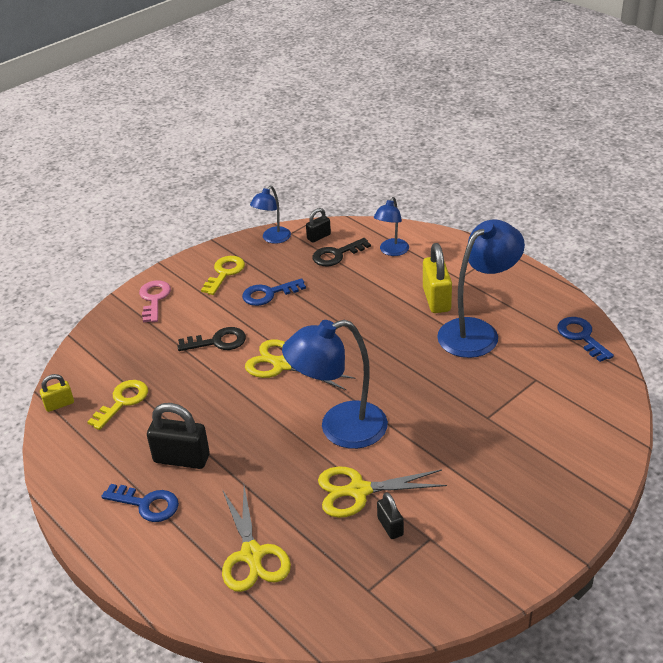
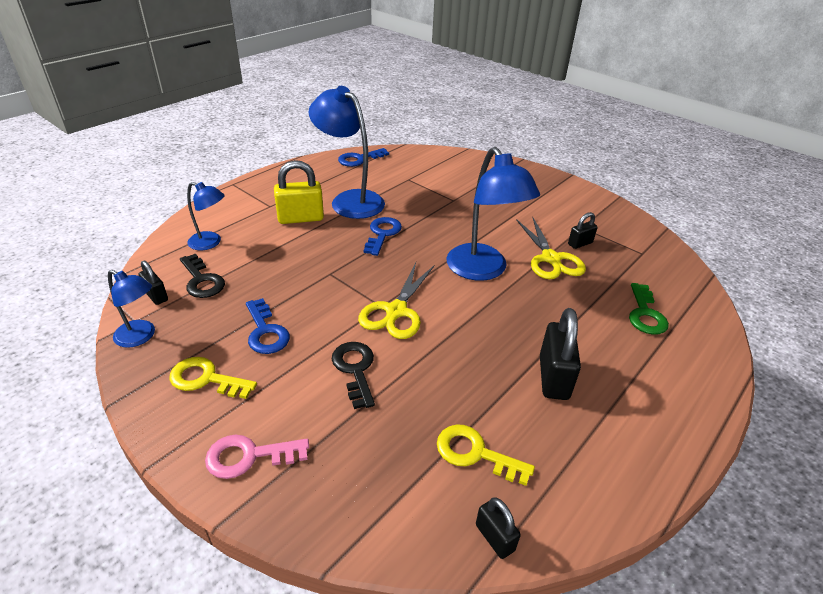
camera: 100 degrees left, 0 degrees up
yellow padlock [40,374,74,412] -> black padlock [476,498,521,559]
blue key [101,484,179,522] -> blue key moved to [364,217,402,256]
yellow scissors [222,486,291,592] -> green key [629,283,669,335]

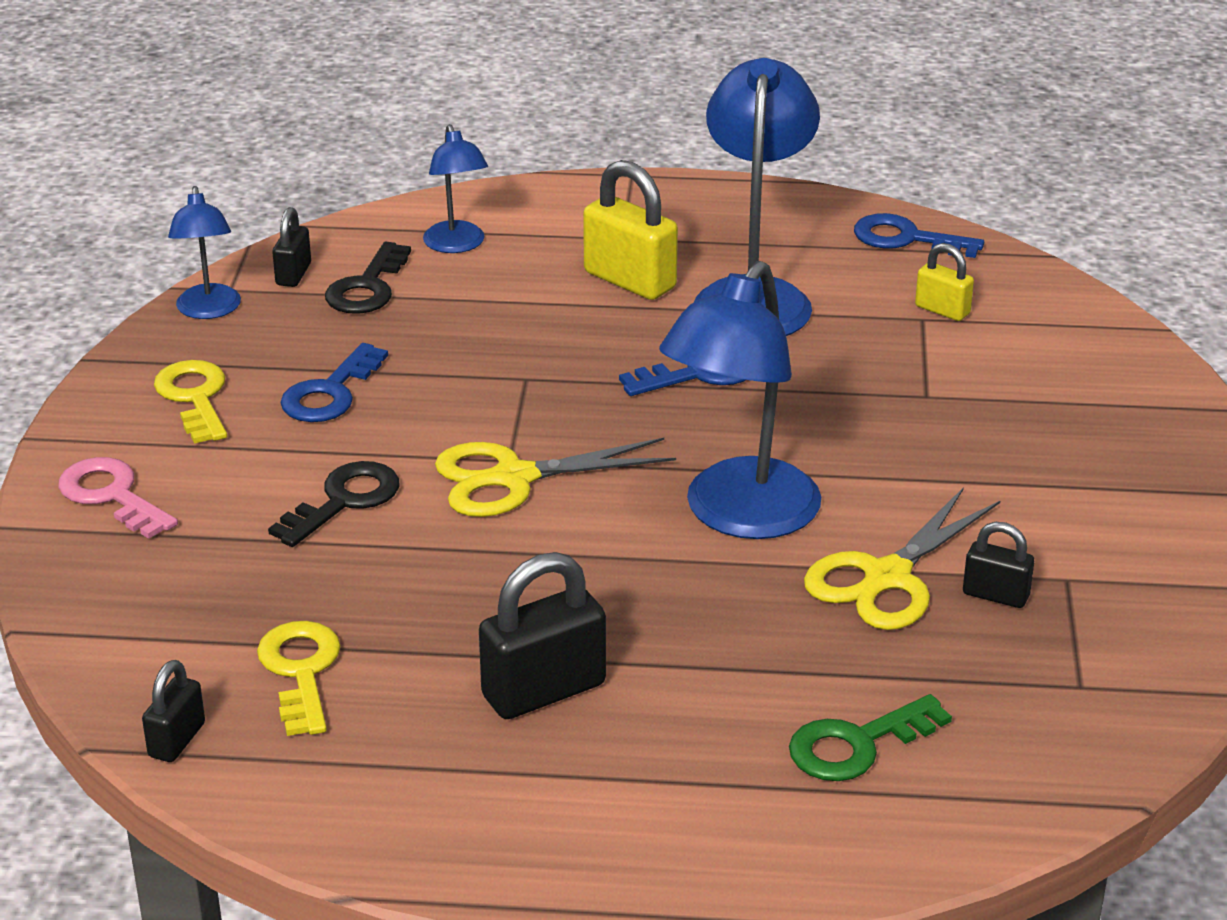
camera: 55 degrees right, 5 degrees down
none -> yellow padlock [915,243,974,321]

